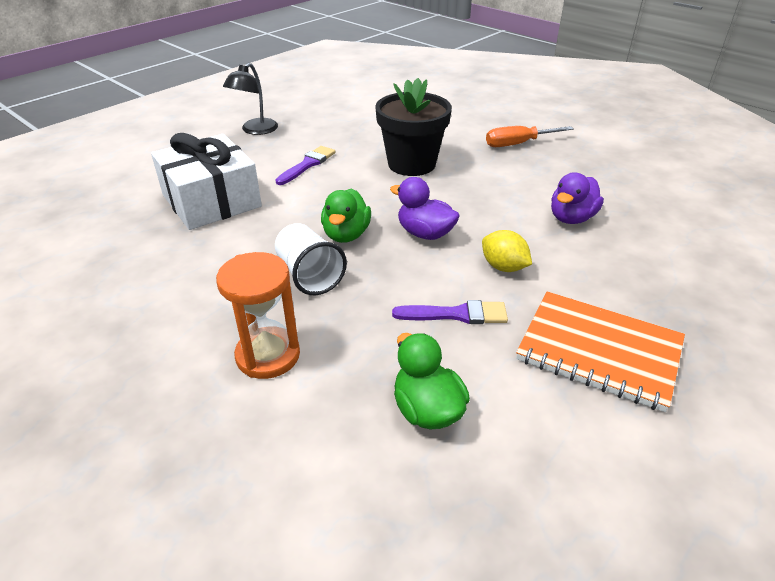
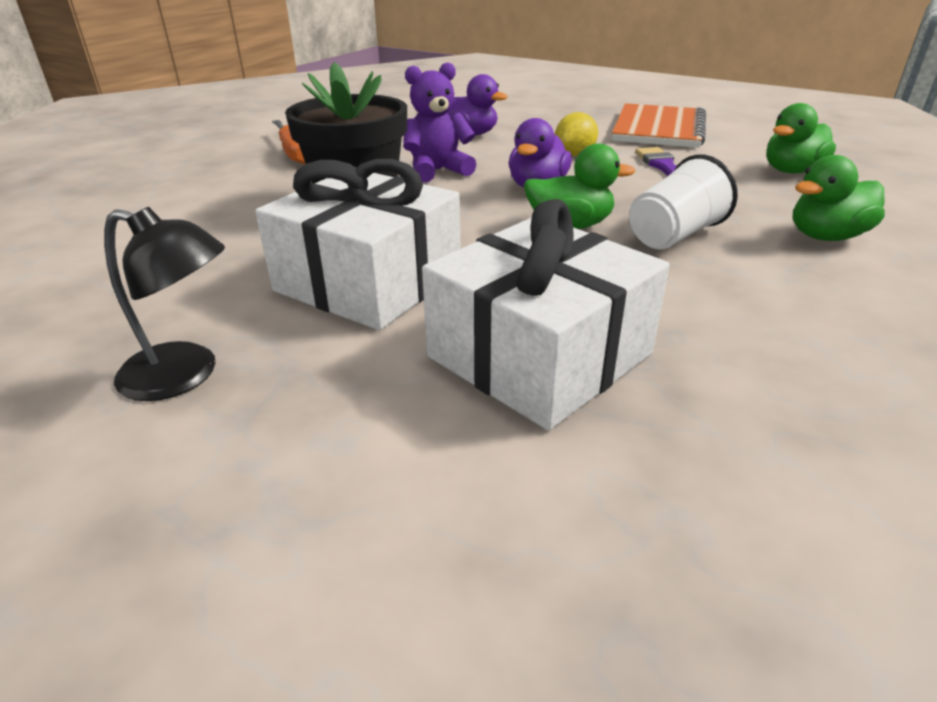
camera: 100 degrees left, 5 degrees down
orange hourglass [216,252,300,379] -> green duck [793,155,885,241]
purple brush [275,146,335,185] -> white gift [255,159,461,330]
none -> purple teddy bear [403,62,476,183]

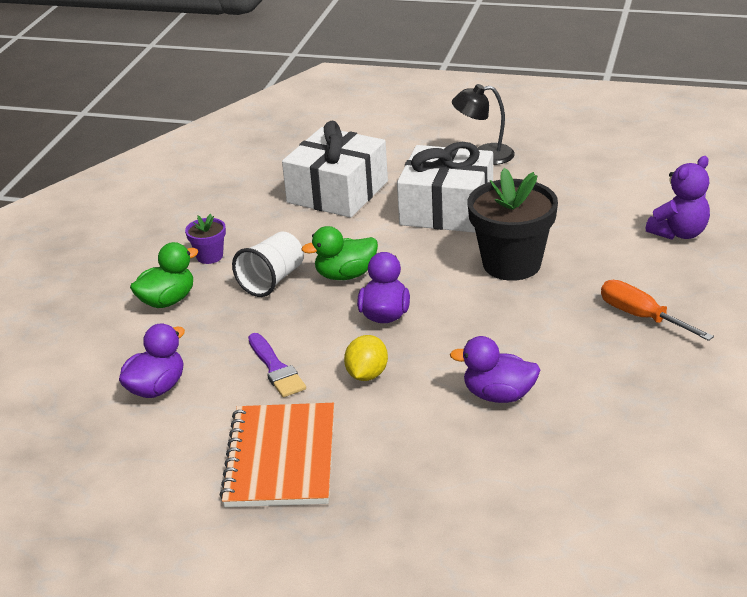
camera: 165 degrees right, 0 degrees up
purple teddy bear [403,62,476,183] -> purple teddy bear moved to [646,156,710,240]
green duck [766,103,836,173] -> purple duck [119,323,185,398]
none -> purple flower pot [185,214,226,264]

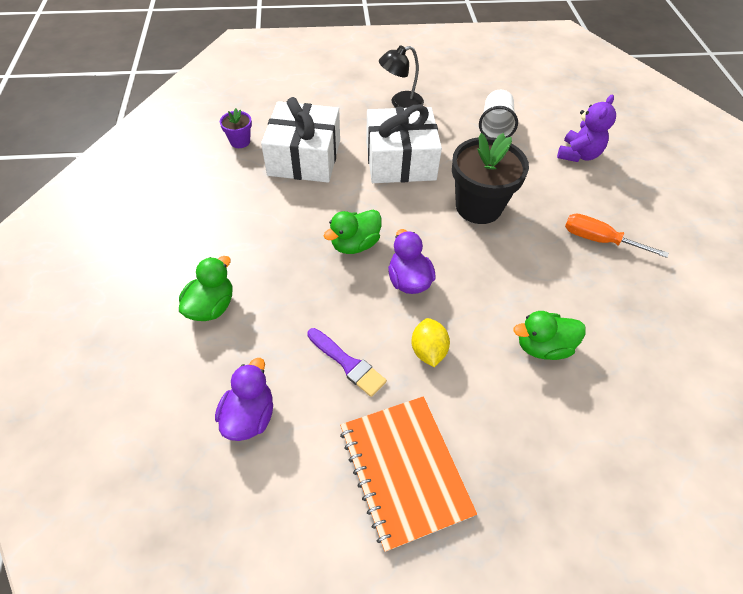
camera: 25 degrees left, 20 degrees up
purple flower pot [185,214,226,264] -> purple flower pot moved to [220,108,252,148]
white cup [232,232,304,297] -> white cup moved to [479,90,518,138]
purple duck [450,336,540,403] -> green duck [514,311,586,360]

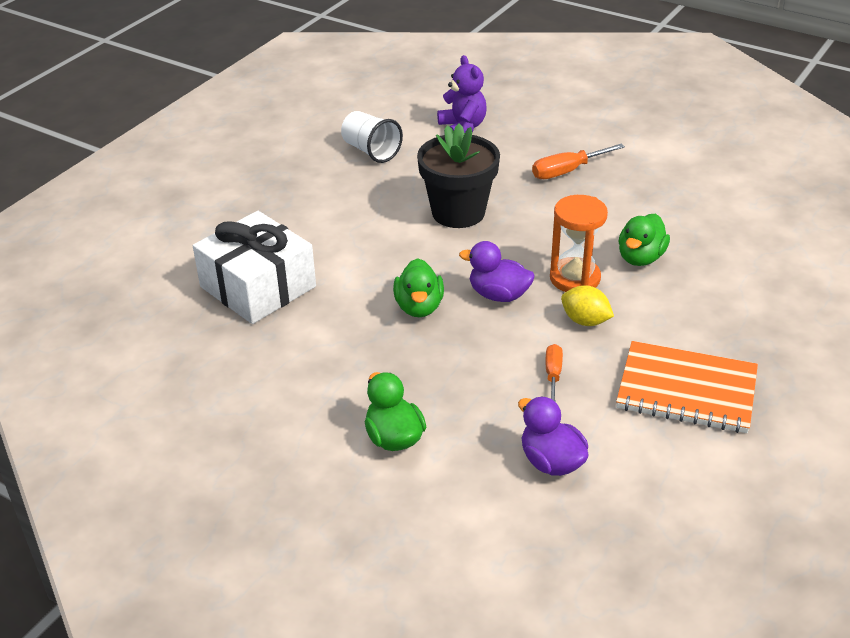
camera: 50 degrees left, 15 degrees down
purple flower pot [220,108,252,148] -> none
purple brush [307,328,387,397] -> orange screwdriver [546,344,563,402]
white gift [366,105,442,183] -> none
black lamp [379,45,424,108] -> none
none -> orange hourglass [550,195,608,292]

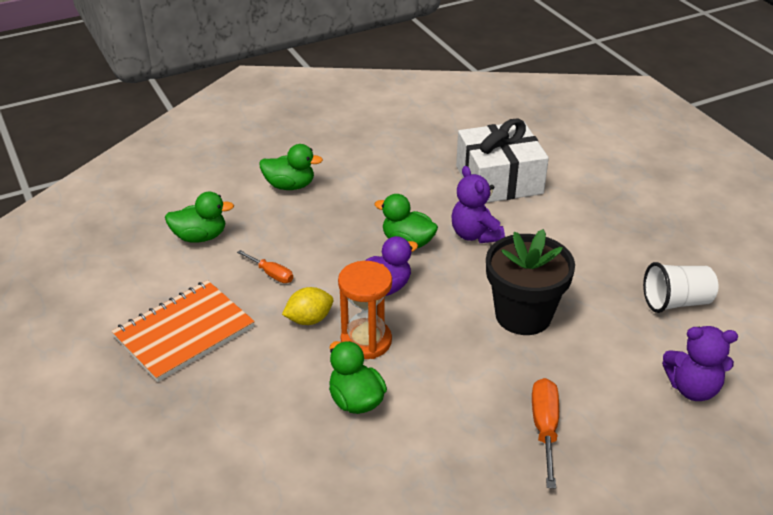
camera: 120 degrees right, 0 degrees up
purple duck [518,397,589,476] -> green duck [165,192,234,243]
none -> purple teddy bear [452,166,505,243]

